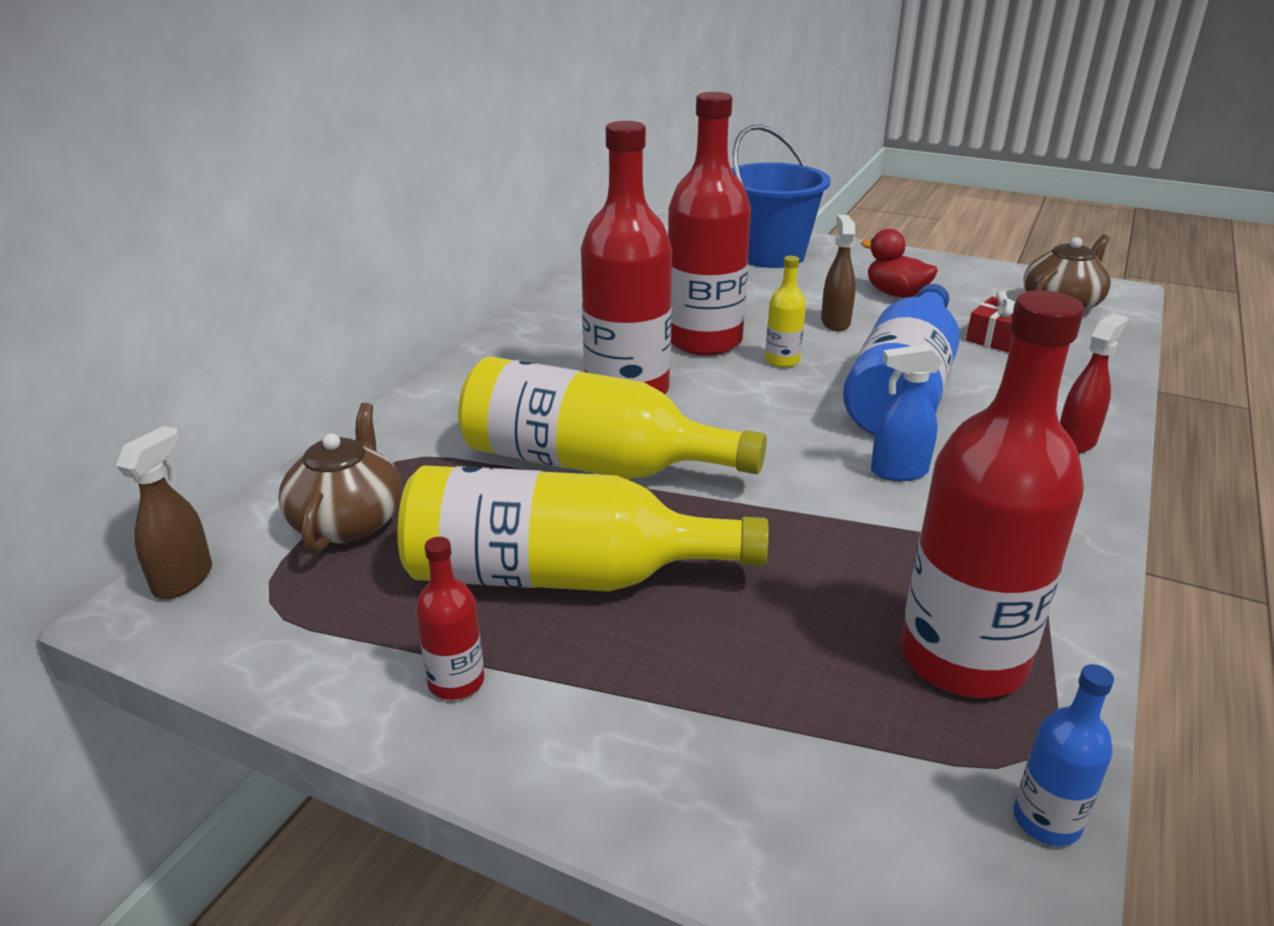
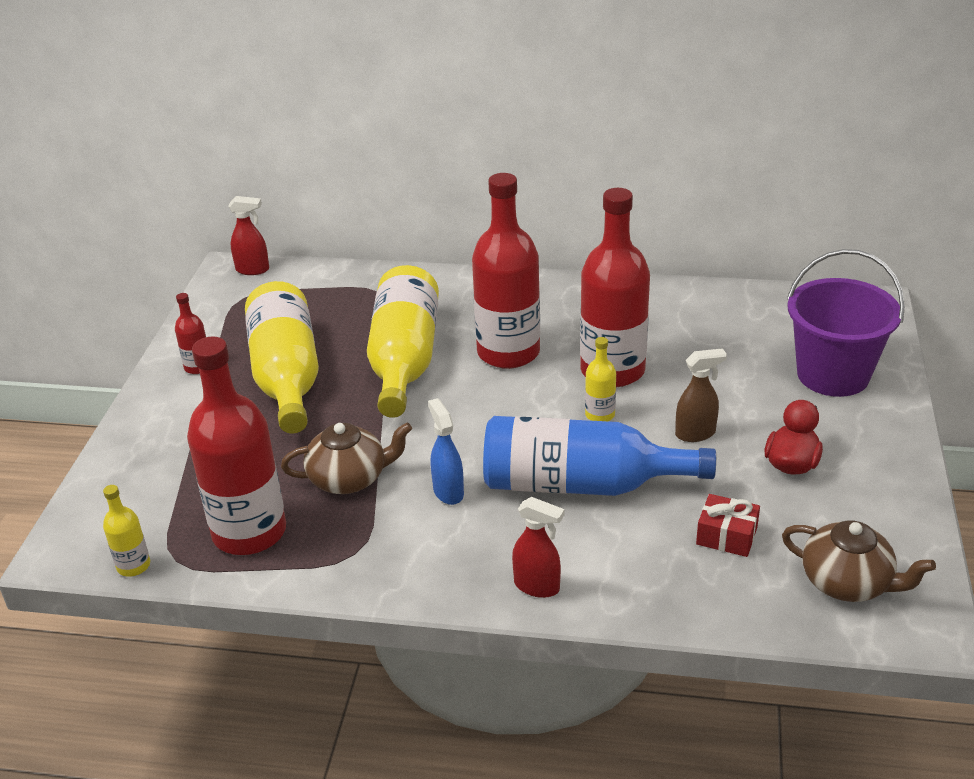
camera: 75 degrees right, 5 degrees up
brown spray bottle [116,426,212,599] -> red spray bottle [228,196,269,275]
brown teapot [278,403,402,553] -> brown teapot moved to [281,422,412,494]
blue bucket [731,125,831,268] -> purple bucket [787,249,905,397]
blue bottle [1014,664,1114,846] -> yellow bottle [103,485,150,577]

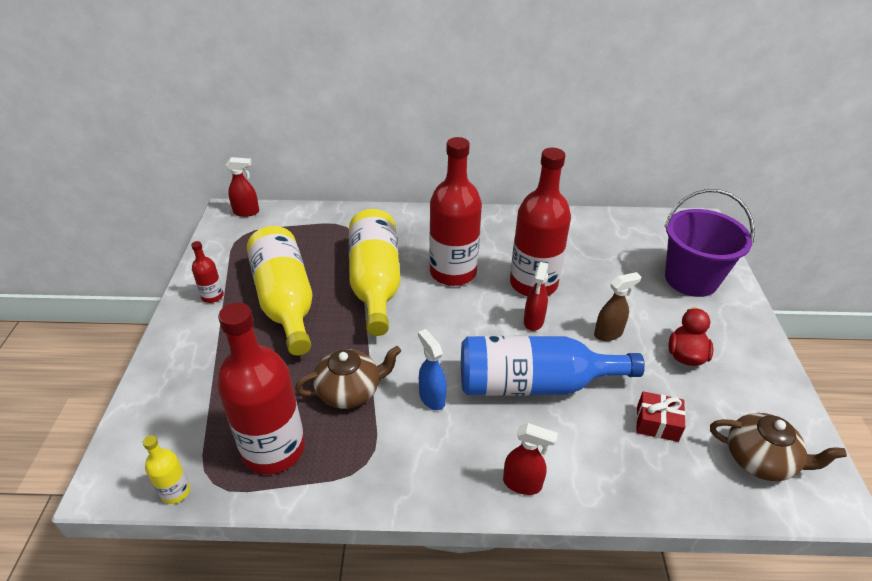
camera: 10 degrees left, 5 degrees up
yellow bottle [585,337,616,421] -> red spray bottle [524,262,549,331]

